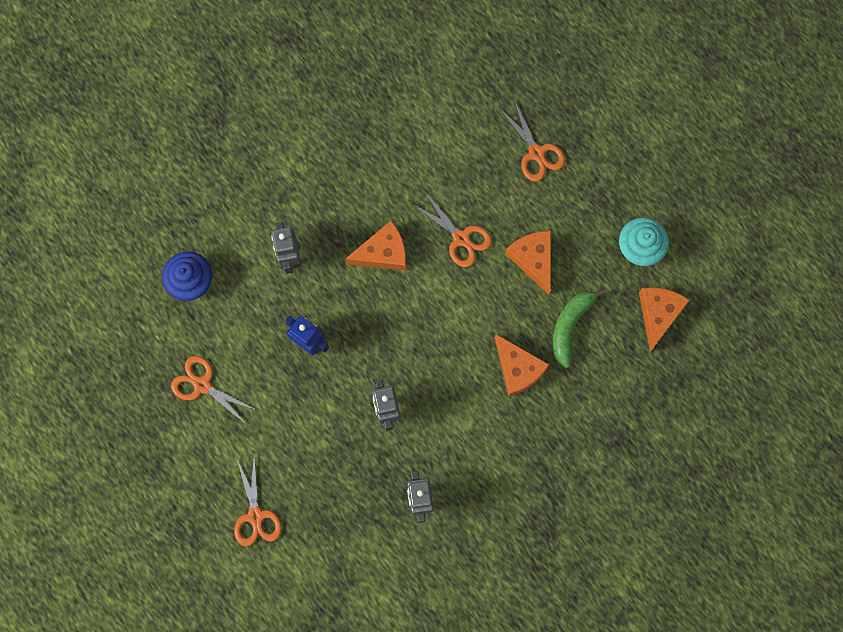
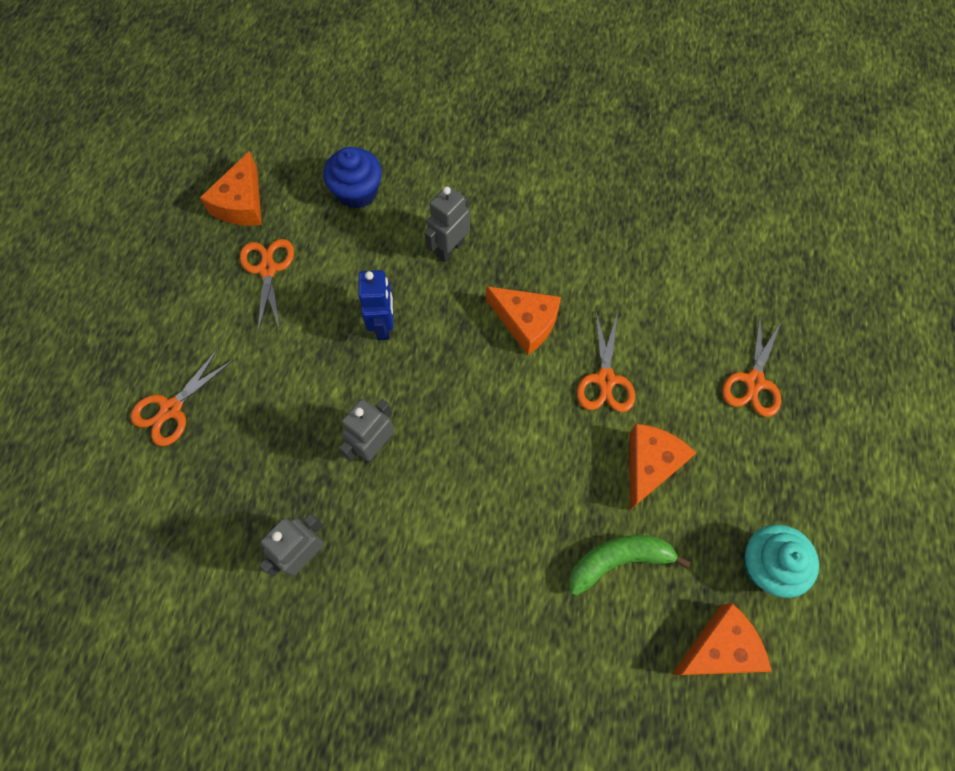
camera: 50 degrees right, 10 degrees down
orange cheese [495,334,550,396] -> orange cheese moved to [200,151,262,226]

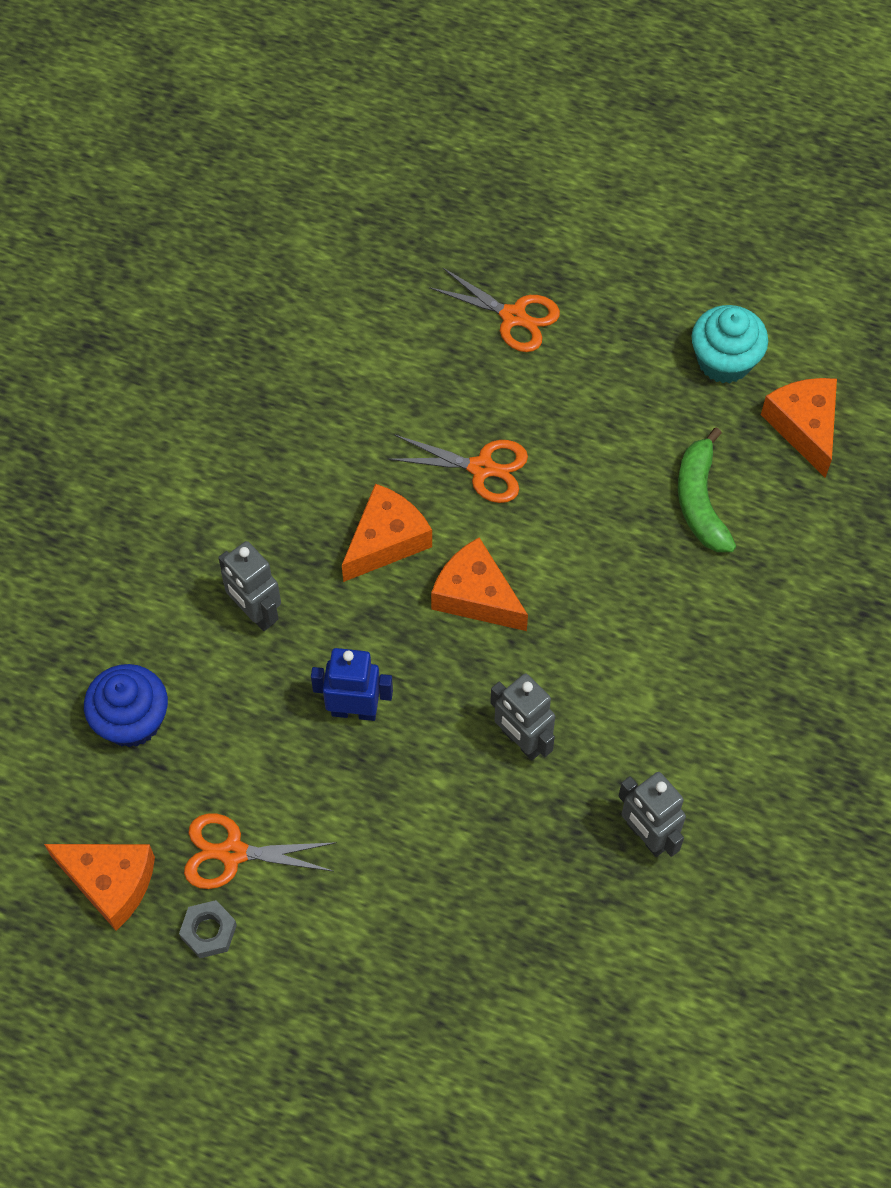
camera: 80 degrees left, 5 degrees down
orange scissors [130,348,233,446] -> none
orange cheese [630,424,696,510] -> orange cheese moved to [431,537,528,631]
none -> grey nut [179,900,237,958]

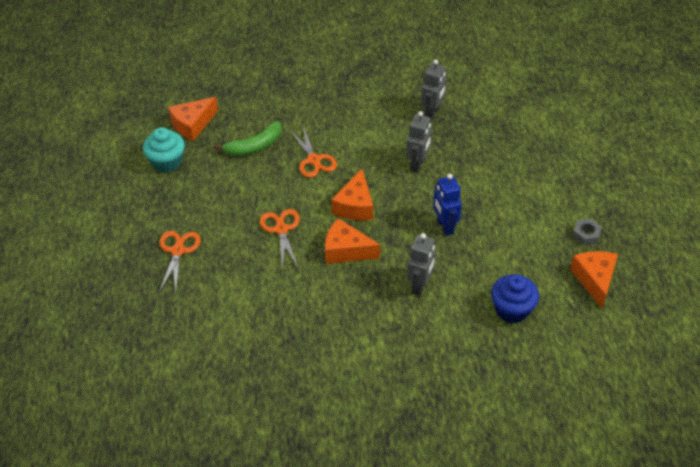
camera: 115 degrees left, 15 degrees down
orange scissors [184,814,337,889] -> orange scissors moved to [290,127,337,178]

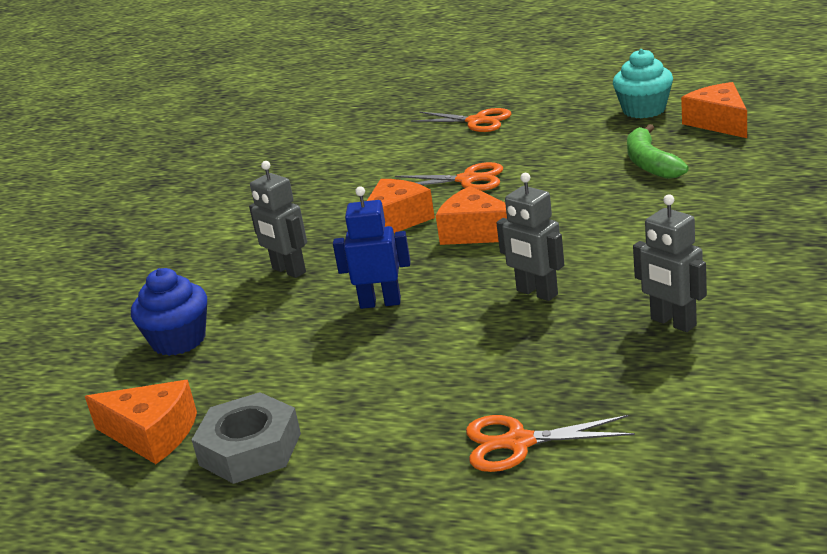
camera: 115 degrees right, 20 degrees down
orange scissors [290,127,337,178] -> orange scissors moved to [466,415,635,472]
grey nut [573,219,602,245] -> grey nut [192,392,301,484], size x1.80

